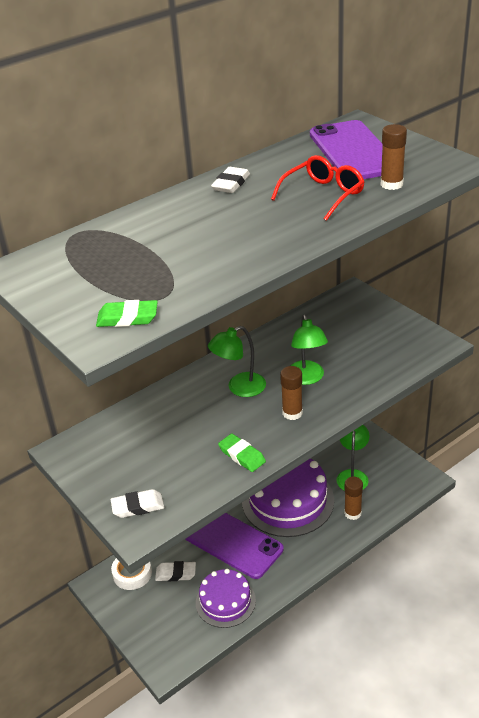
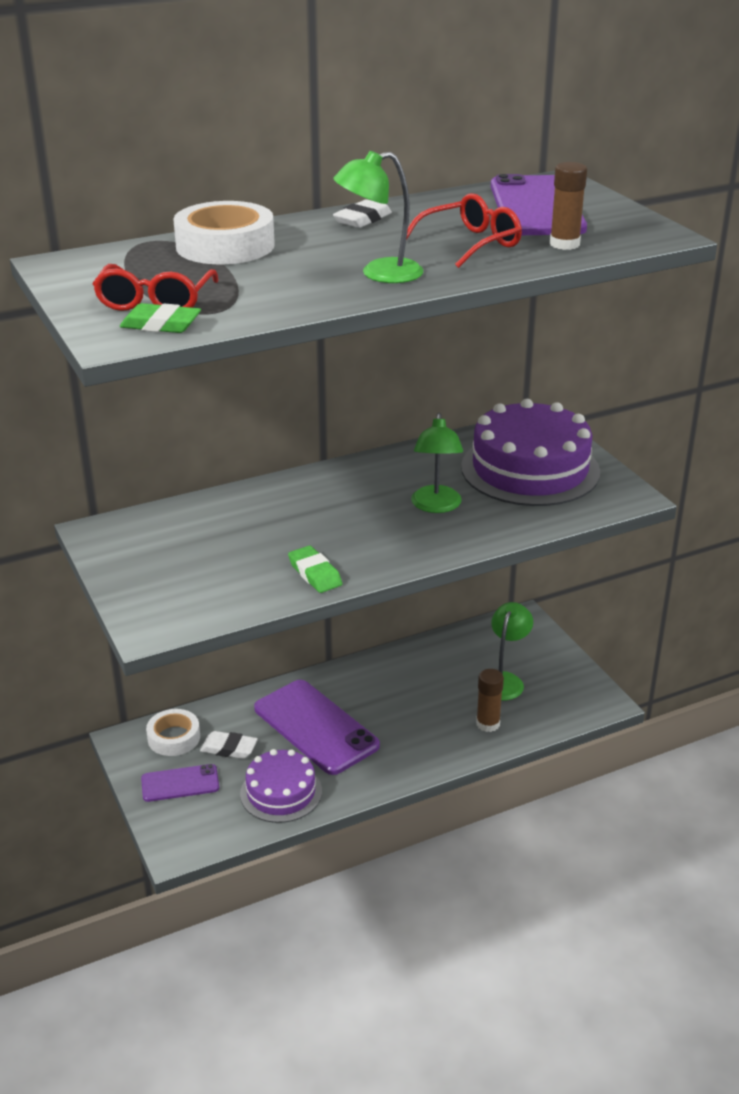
camera: 10 degrees right, 5 degrees down
white eraser [110,489,164,518] -> none
green lamp [208,326,266,397] -> green lamp moved to [333,151,423,283]
purple cake [242,458,334,537] -> purple cake moved to [461,399,600,506]
brown glue stick [280,366,303,420] -> none
none -> red glasses [93,264,219,311]
none -> purple phone [141,764,219,802]
none -> white tape [173,201,275,264]

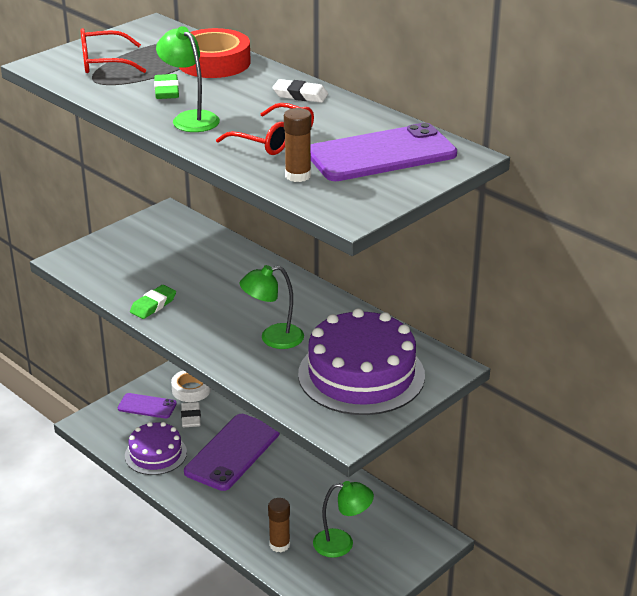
camera: 70 degrees right, 0 degrees up
green eraser [120,303,201,333] -> green eraser moved to [154,74,179,99]
purple phone [141,764,219,802] -> purple phone turned 45 degrees counterclockwise [118,393,177,419]
white tape [173,201,275,264] -> red tape [179,28,251,78]

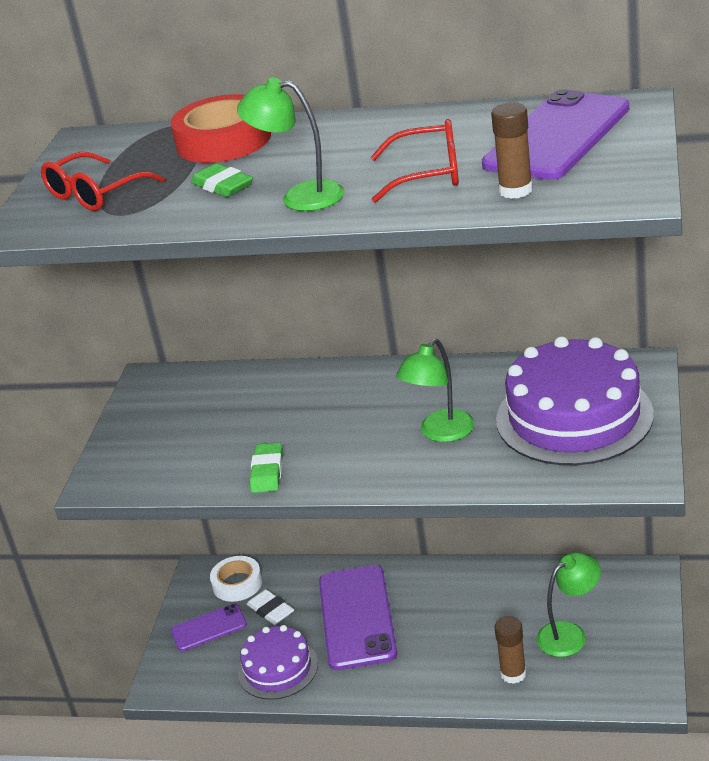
camera: 30 degrees left, 0 degrees up
white eraser [272,79,328,103] -> none

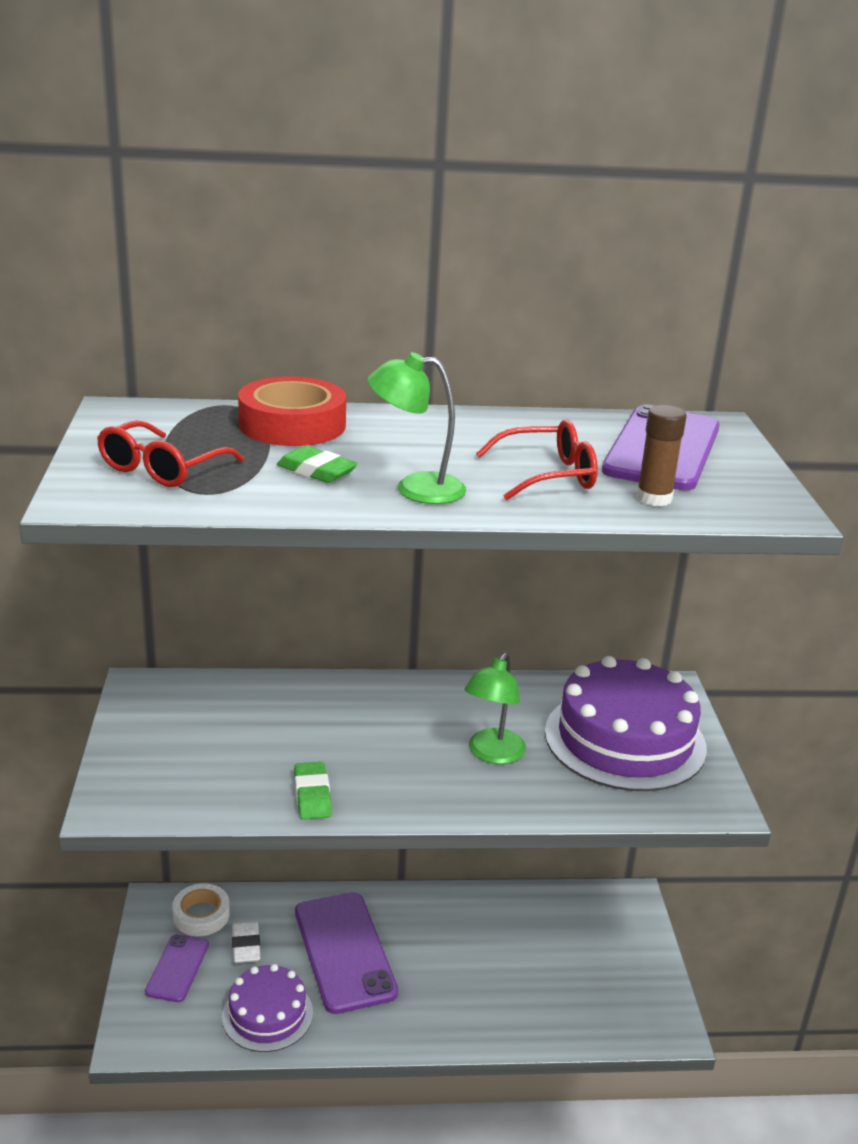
camera: 20 degrees left, 5 degrees down
purple phone [171,604,247,651] -> purple phone turned 45 degrees counterclockwise [145,934,209,1002]
white eraser [247,589,294,625] -> white eraser turned 45 degrees clockwise [232,921,260,963]
brown glue stick [495,616,527,684] -> none
green lamp [537,552,601,657] -> none

